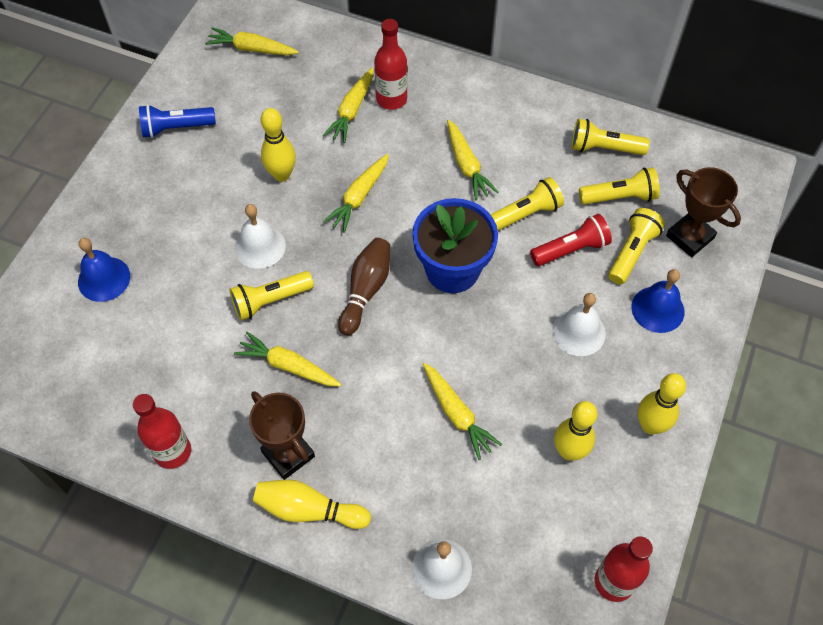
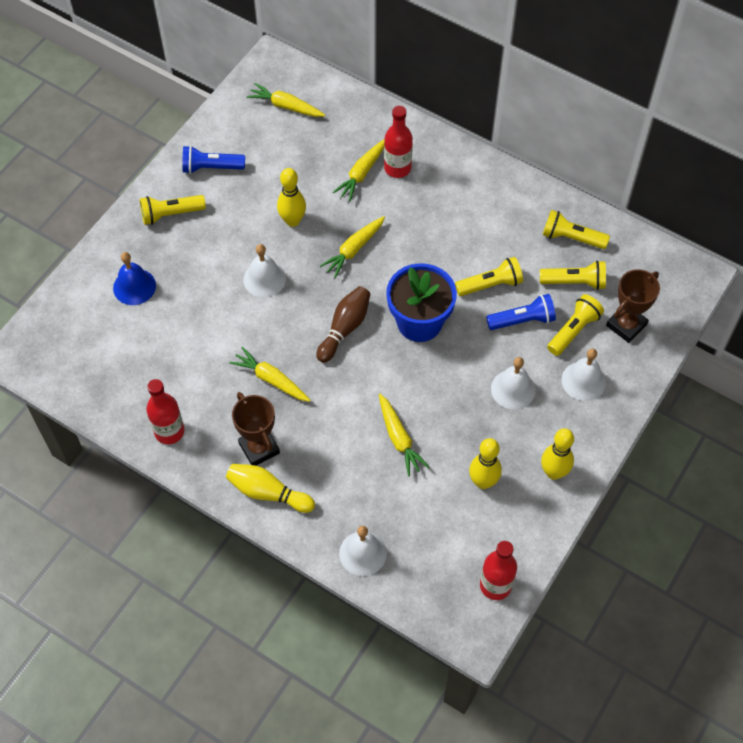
camera: 10 degrees right, 0 degrees up
yellow flashlight [229,271,314,320] -> yellow flashlight moved to [140,195,206,225]
yellow carrot [447,120,498,200] -> none
red flashlight [530,214,612,266] -> blue flashlight [486,294,556,330]
blue bell [631,269,685,333] -> white bell [562,349,606,401]
brown trophy [666,167,741,257] -> brown trophy turned 75 degrees clockwise [606,269,660,343]

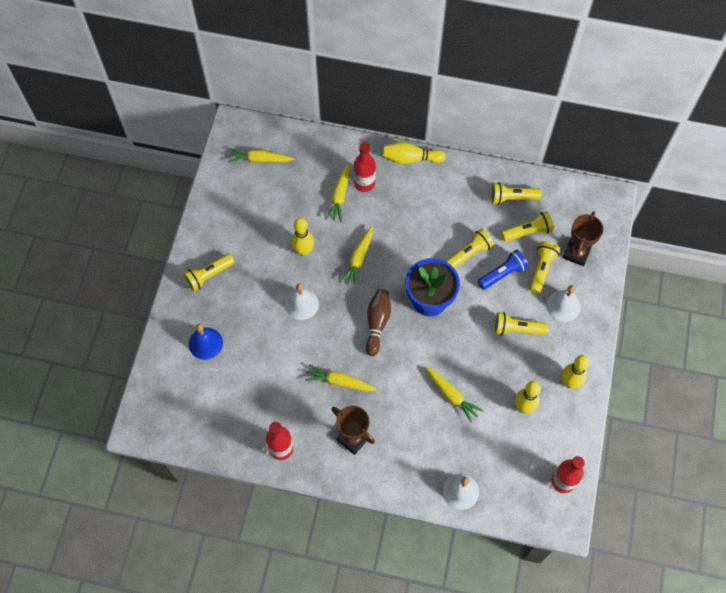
camera: 20 degrees left, 5 degrees up
blue flashlight [182,146,245,174] -> none
yellow bowling pin [226,464,315,513] -> yellow bowling pin moved to [382,142,446,164]
white bell [491,357,536,409] -> yellow flashlight [494,312,548,335]

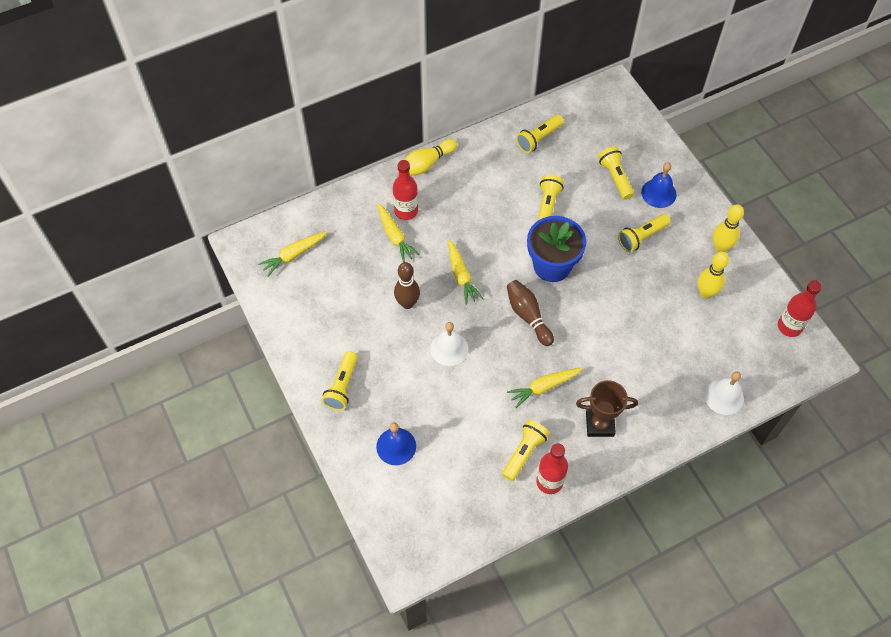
camera: 40 degrees left, 5 degrees down
yellow bowling pin [291,218,314,256] -> brown bowling pin [394,262,420,309]
yellow carrot [425,366,483,422] -> none
blue flashlight [478,249,528,290] -> none
yellow flashlight [501,211,554,242] -> yellow flashlight moved to [502,420,550,481]
white bell [547,285,581,322] -> blue bell [641,162,677,208]
brown trophy [563,211,603,266] -> none

